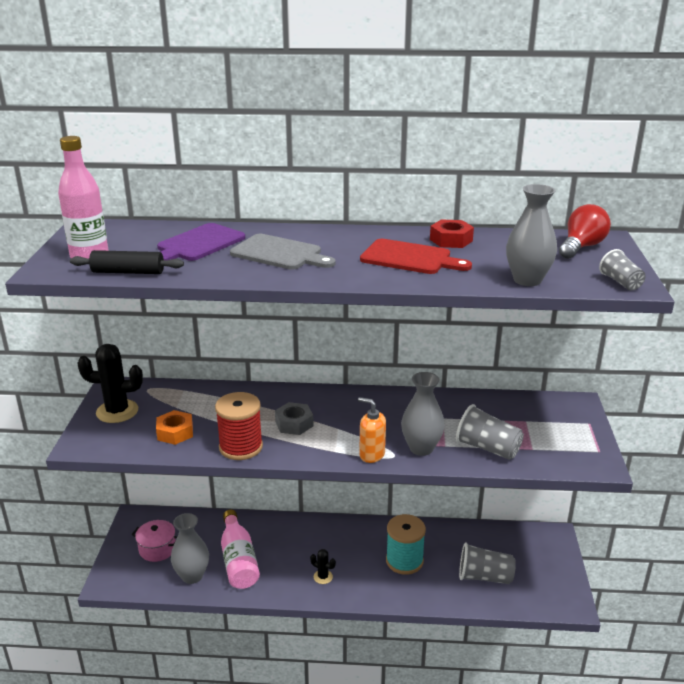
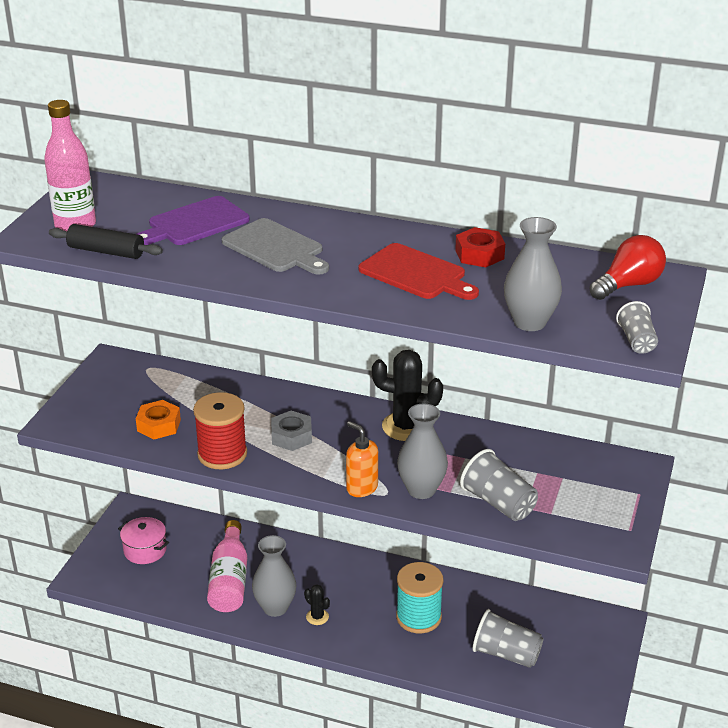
camera: 15 degrees right, 5 degrees up
black cactus [77,344,143,423] -> black cactus moved to [372,350,443,441]
grey vase [171,513,209,584] -> grey vase moved to [252,535,296,617]

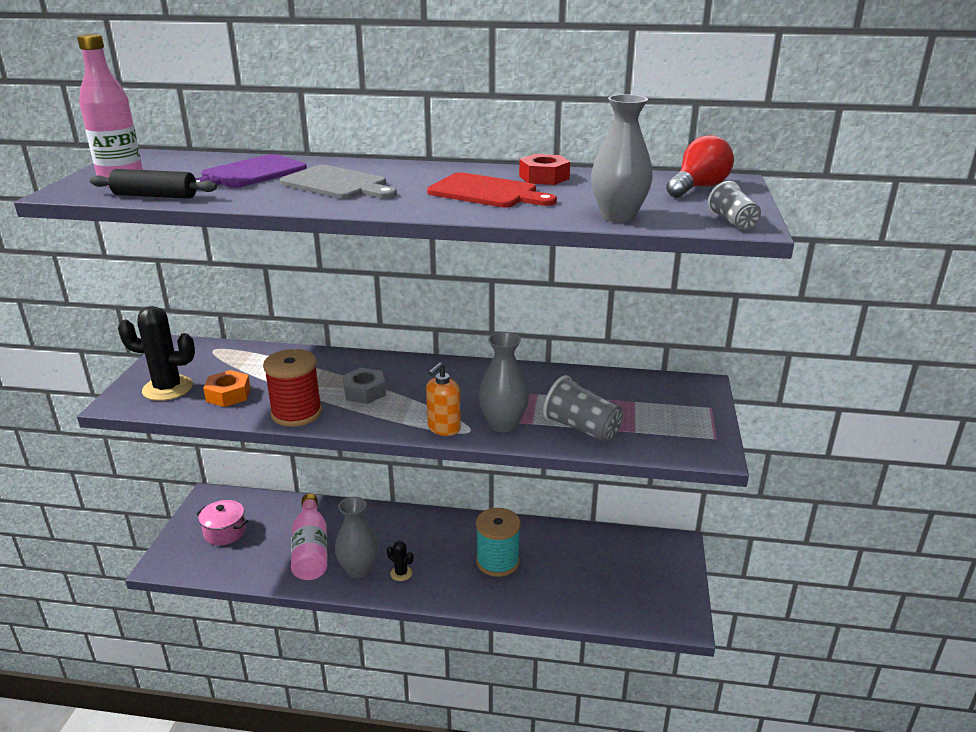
camera: 10 degrees left, 5 degrees down
orange soap dispenser [346,421,378,497] -> orange soap dispenser turned 90 degrees counterclockwise [426,362,461,436]
black cactus [372,350,443,441] -> black cactus moved to [118,306,195,401]
grey cup [472,609,544,668] -> none

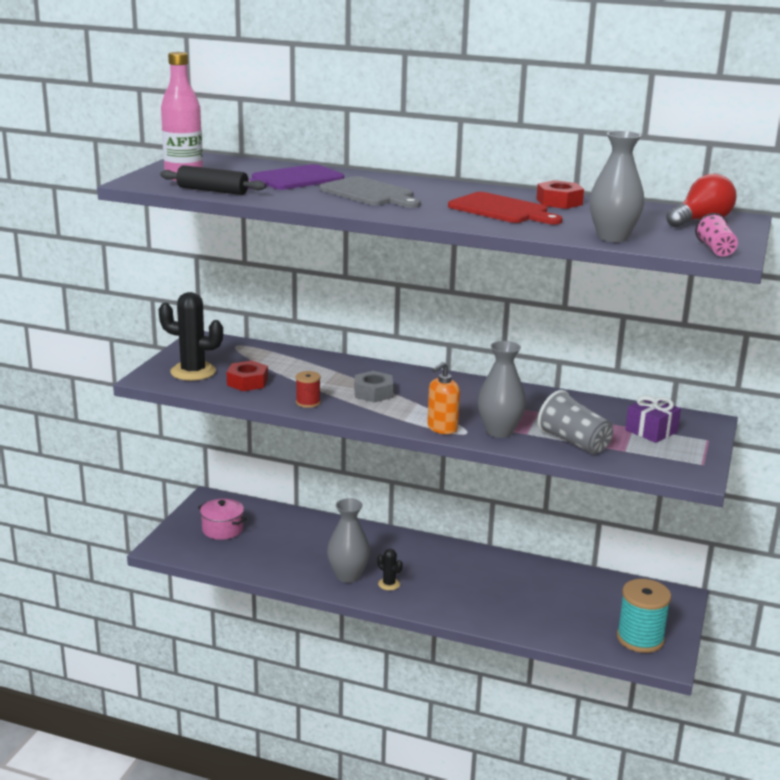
camera: 10 degrees right, 5 degrees down
orange nut [203,370,251,407] -> red nut [227,361,268,391]
red spool [263,349,322,427] -> red spool [296,371,321,408], size x0.52
pink bottle [291,494,327,580] -> none
turquoise spool [476,508,521,577] -> turquoise spool moved to [617,579,671,653]
grey cup [708,181,761,230] -> pink cup [695,213,738,257]
none -> purple gift [625,395,681,443]

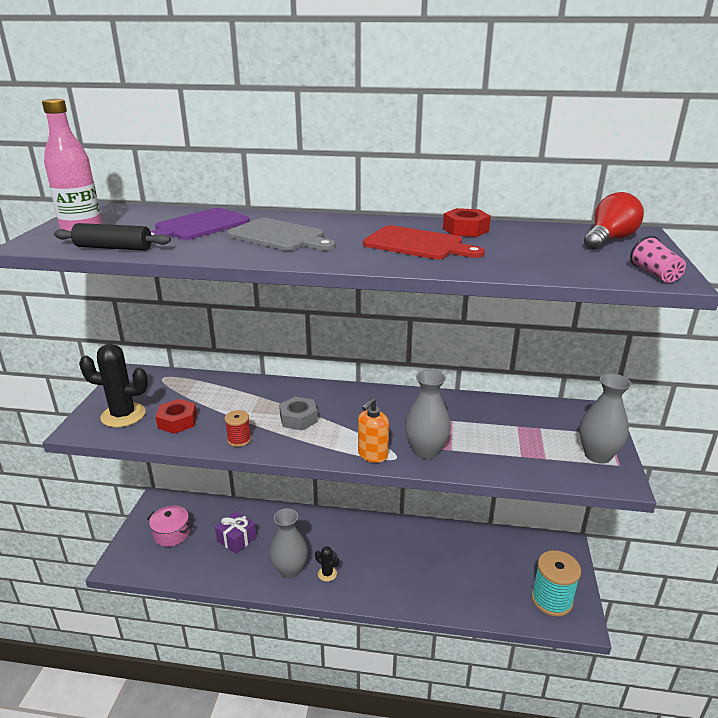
camera: 10 degrees left, 5 degrees up
grey cup [538,390,613,454] -> none
grey vase [590,131,644,242] -> grey vase moved to [579,373,632,464]
purple gift [625,395,681,443] -> purple gift moved to [215,511,256,554]

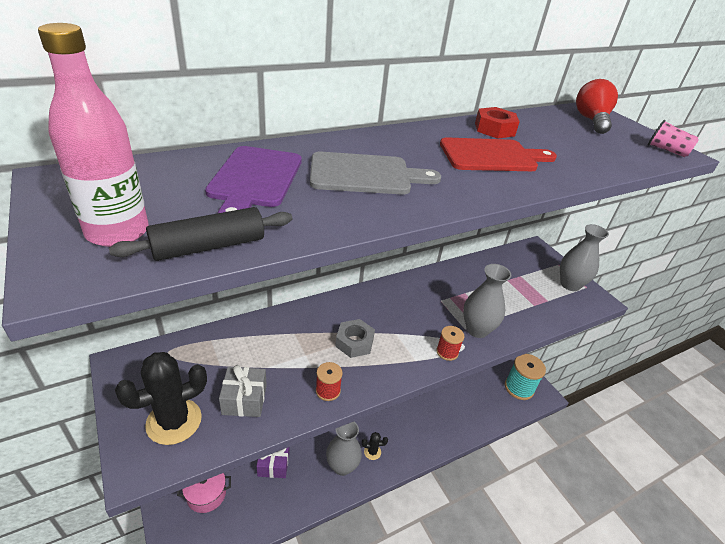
camera: 40 degrees left, 10 degrees up
red nut [156,399,197,434] -> grey gift [219,365,267,417]
orange soap dispenser [358,398,389,463] -> red spool [436,326,464,361]

